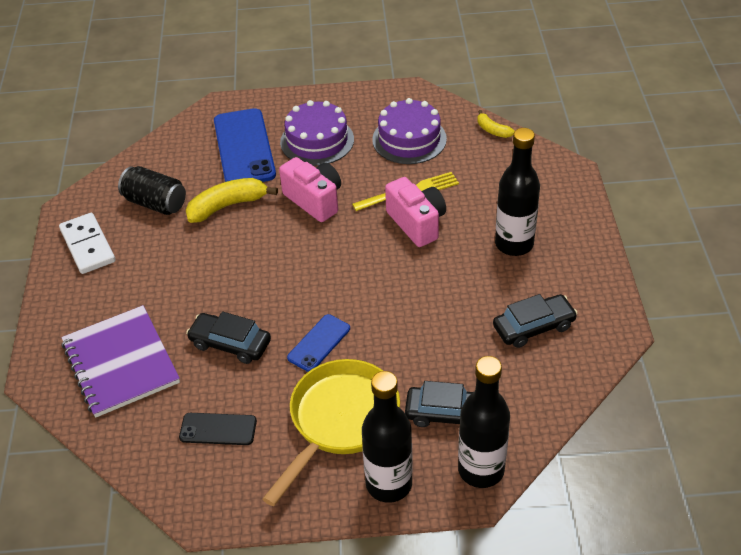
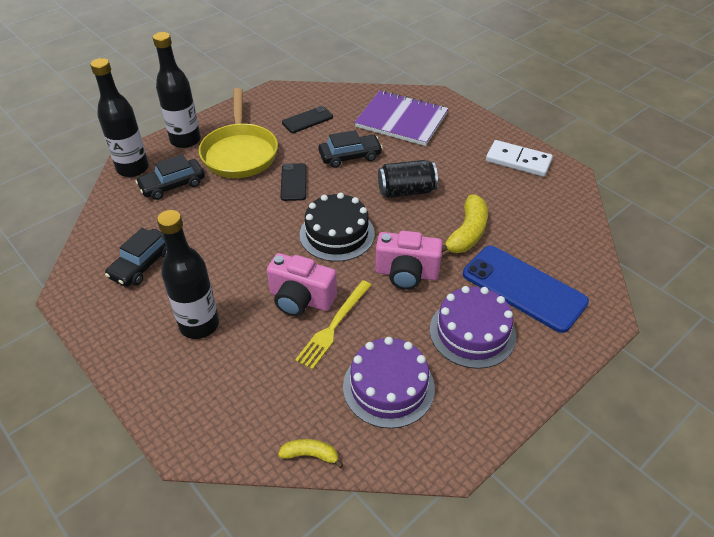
camera: 140 degrees right, 0 degrees up
black can [118,166,186,215] -> black can moved to [378,160,438,198]
blue phone [287,314,350,372] -> black phone [280,163,307,201]
none -> black cake [300,193,375,262]

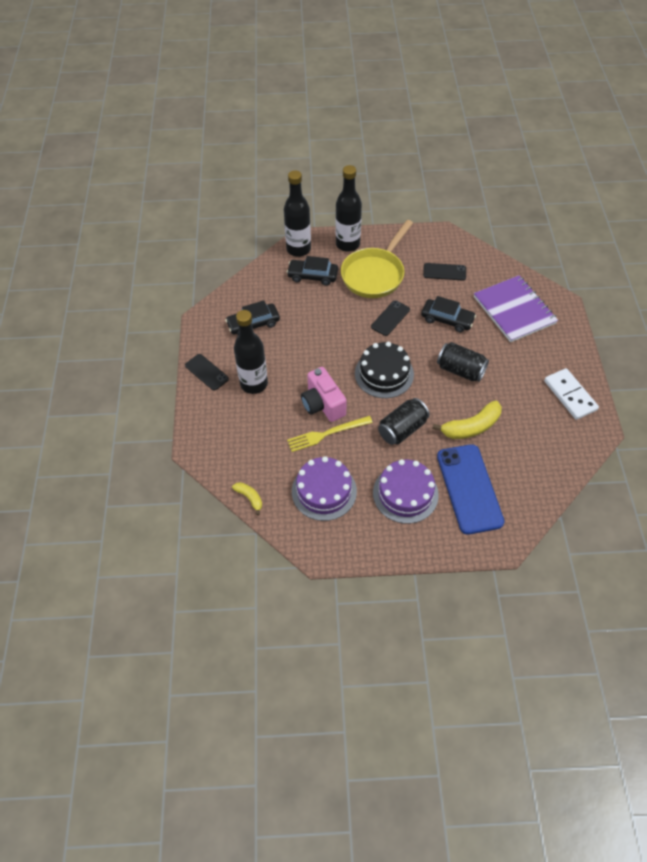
camera: 40 degrees right, 10 degrees up
pink camera [375,231,443,290] -> black can [378,398,430,445]
none -> black phone [185,354,229,391]

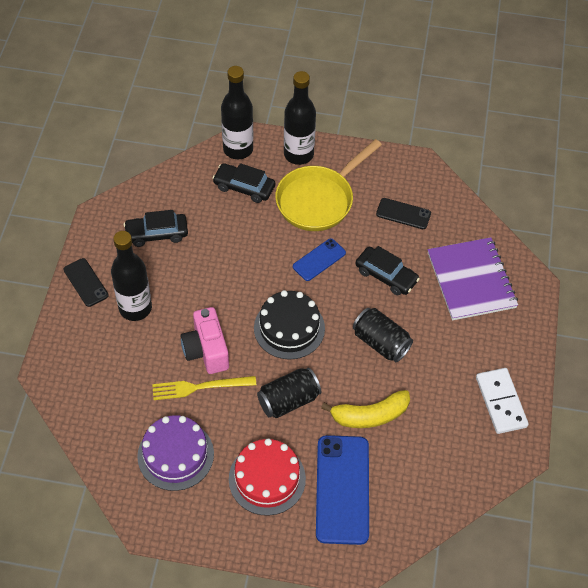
camera: 10 degrees right, 0 degrees up
yellow banana [232,482,262,515] -> none
black phone [371,300,410,336] -> blue phone [293,238,346,281]
purple cake [373,459,439,524] -> red cake [229,438,306,516]

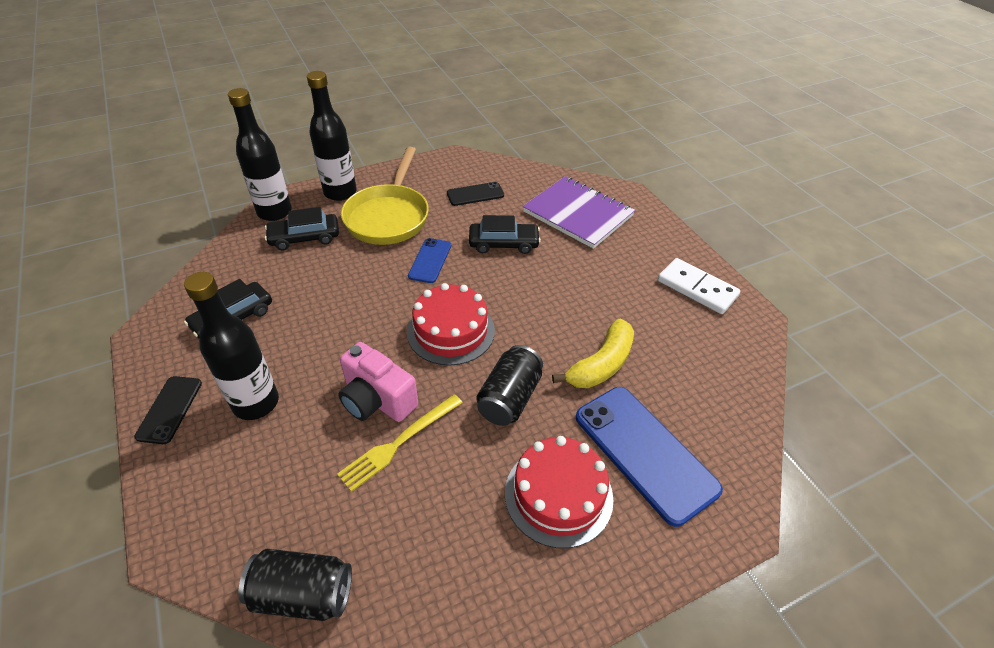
camera: 35 degrees left, 10 degrees down
black phone [63,258,109,307] -> black phone turned 75 degrees clockwise [134,376,202,444]
purple cake [137,415,214,491] -> none
black cake [254,290,325,359] -> red cake [407,283,495,366]
black can [353,308,413,362] -> black can moved to [239,549,352,621]

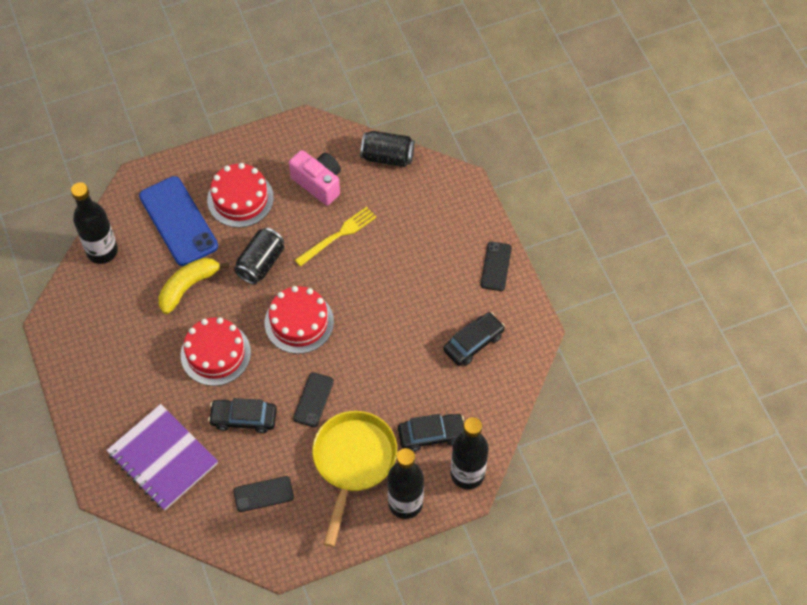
camera: 175 degrees left, 15 degrees up
black bottle [184,272,279,420] -> black bottle moved to [71,182,118,264]
pink camera [338,342,418,422] -> pink camera moved to [289,150,341,205]
blue phone [408,238,451,283] -> black phone [293,372,334,427]
white domino [658,258,740,314] -> none
none -> red cake [181,317,251,386]

